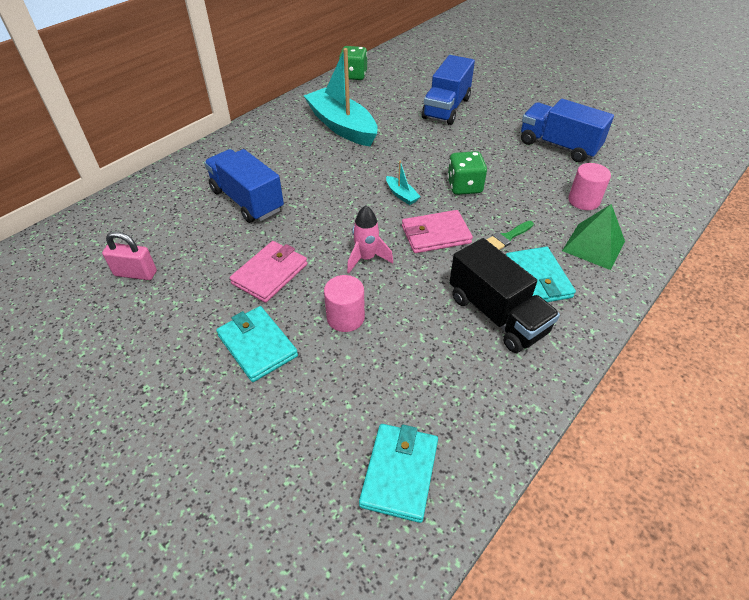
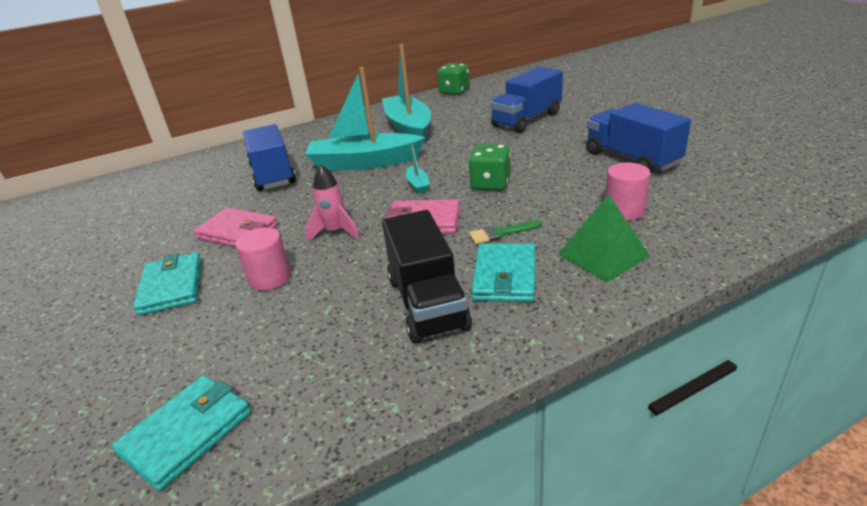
camera: 25 degrees right, 15 degrees down
pink padlock [102,231,157,280] -> none
pink wallet [230,241,307,303] -> pink wallet turned 60 degrees clockwise [194,208,278,247]
none -> turquoise boat [305,67,426,171]

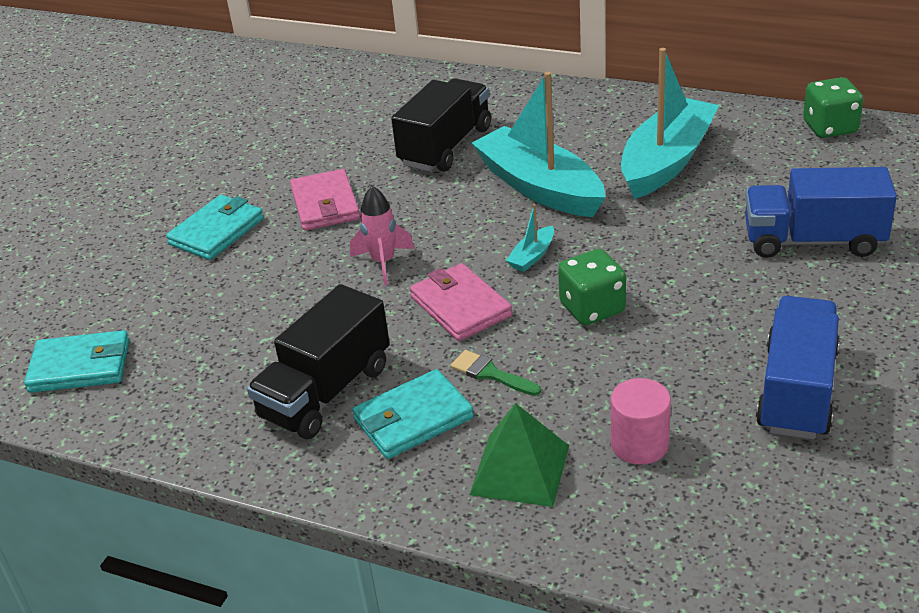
camera: 50 degrees right, 5 degrees up
pink cylinder [235,227,291,291] -> none
blue truck [243,124,296,191] -> black truck [391,78,491,171]

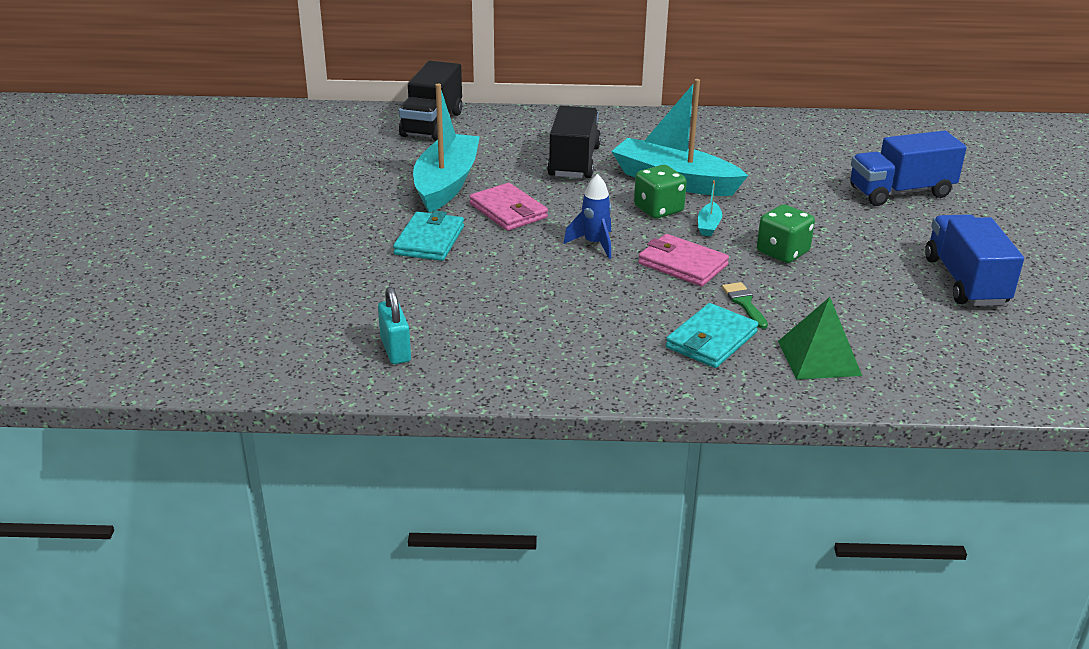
camera: 25 degrees left, 5 degrees down
turquoise wallet [24,330,130,393] -> turquoise padlock [378,287,411,364]
black truck [247,284,390,439] -> black truck moved to [399,61,462,141]
pink rocket [350,186,414,285] -> blue rocket [563,174,612,259]
green brush [450,350,541,396] -> green brush turned 60 degrees clockwise [722,282,768,329]
pink cylinder [611,378,671,465] -> none
turquoise boat [621,48,719,199] -> turquoise boat moved to [413,84,480,213]
green dice [803,77,863,138] -> green dice moved to [634,165,687,219]

